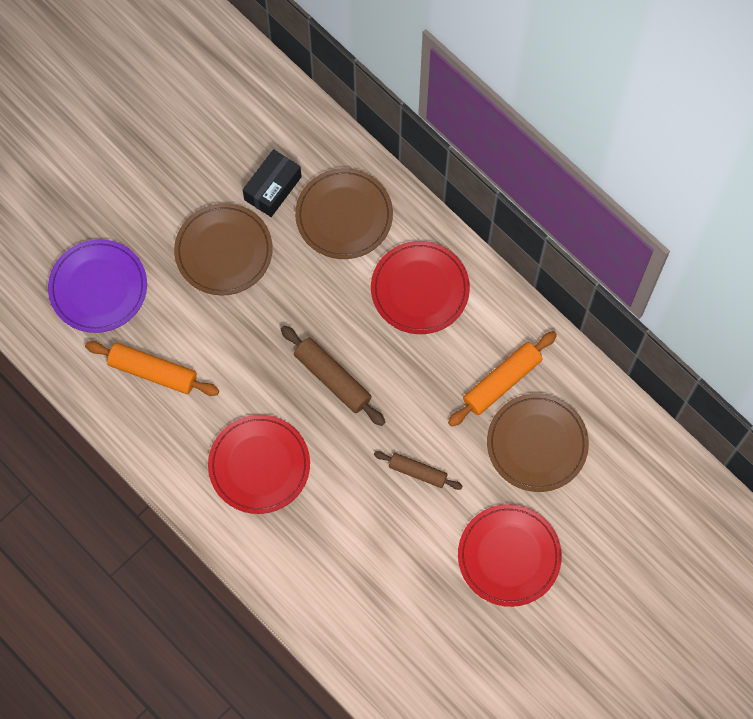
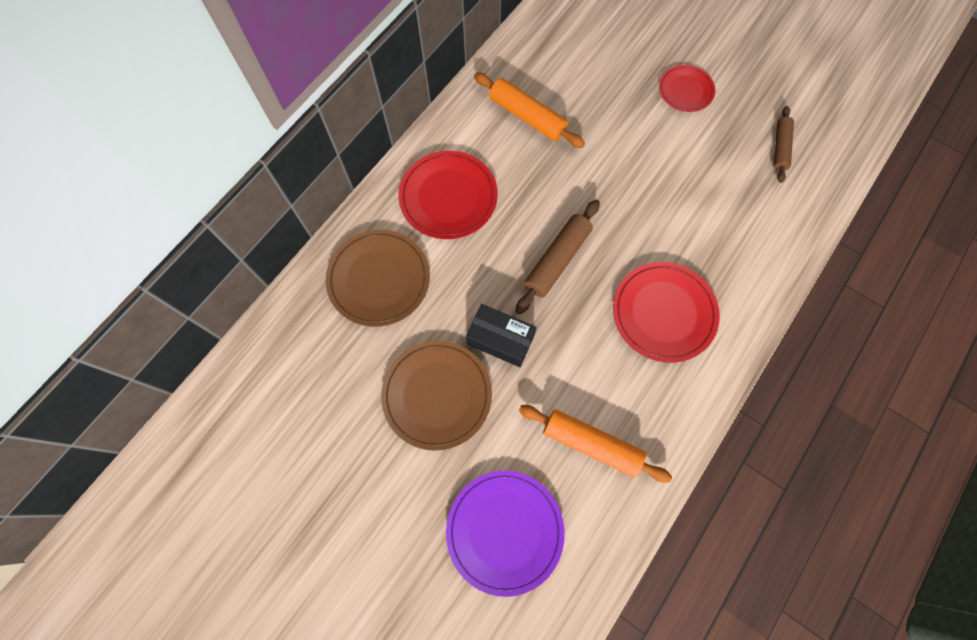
camera: 100 degrees left, 0 degrees up
orange rolling pin [85,341,219,396] -> orange rolling pin turned 75 degrees counterclockwise [519,405,672,482]
black box [243,149,302,217] -> black box moved to [466,304,537,367]
brown rolling pin [374,451,463,490] -> brown rolling pin moved to [774,106,794,183]
red plate [458,504,562,607] -> red plate [659,65,715,112], size x0.61
brown plate [487,393,589,492] -> none

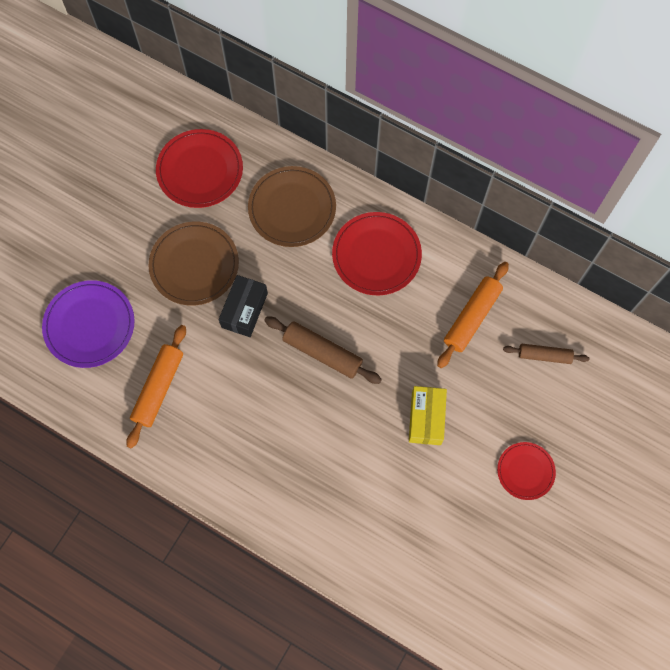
camera: 85 degrees right, 0 degrees up
red plate [613,262,720,363] -> red plate moved to [156,129,243,208]
brown rolling pin [774,106,794,183] -> brown rolling pin moved to [503,344,589,364]
none -> yellow box [409,386,447,445]

